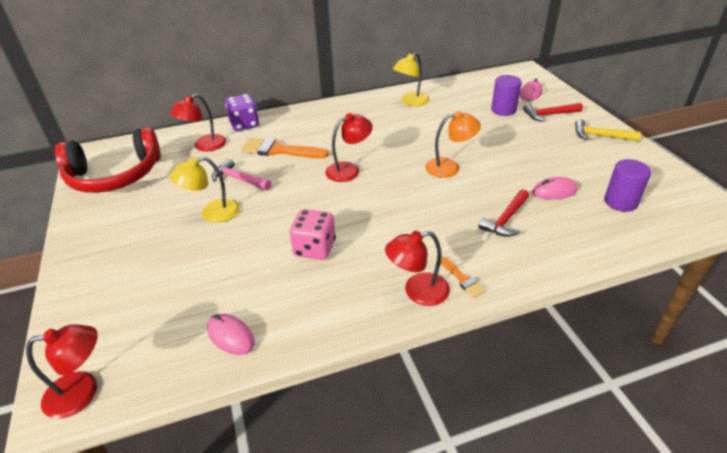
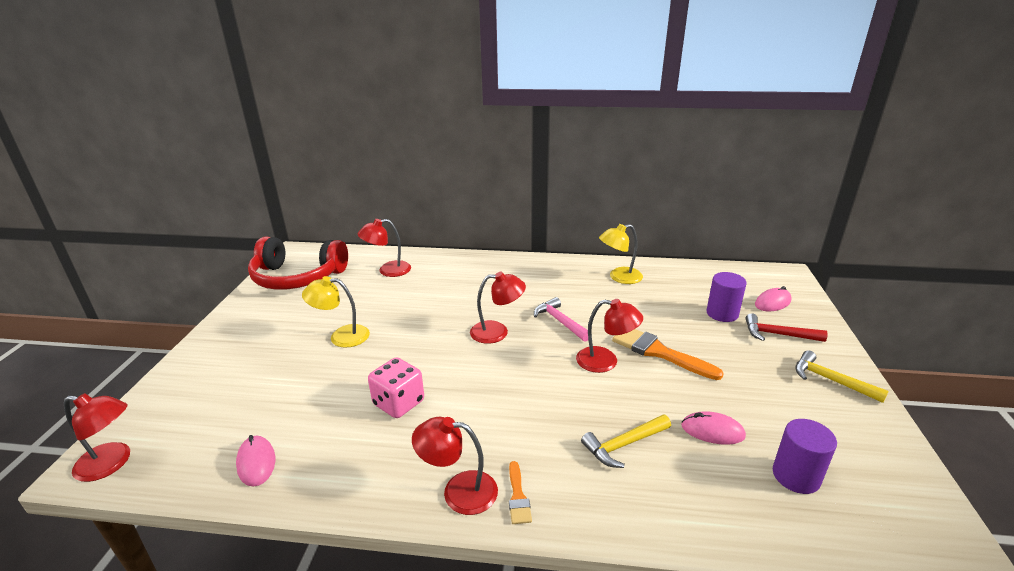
camera: 25 degrees right, 10 degrees down
pink hammer [212,158,271,190] -> pink hammer moved to [534,297,588,342]
purple dice [225,94,259,131] -> none
orange brush [241,138,329,158] -> orange brush moved to [612,329,724,380]
orange lamp [425,111,481,178] -> red lamp [576,299,643,373]
red hammer [478,189,529,237] -> yellow hammer [581,414,671,468]

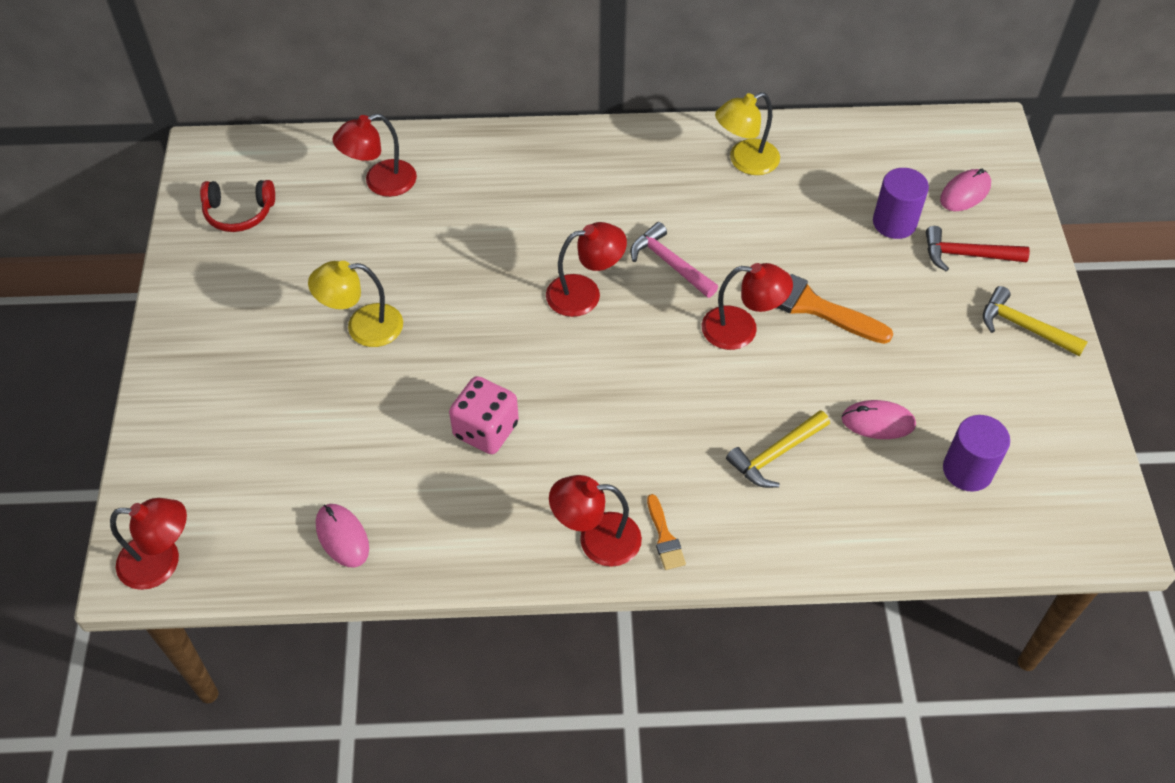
camera: 10 degrees left, 25 degrees up
red headphones [248,237,348,290] -> red headphones [200,180,275,232], size x0.49

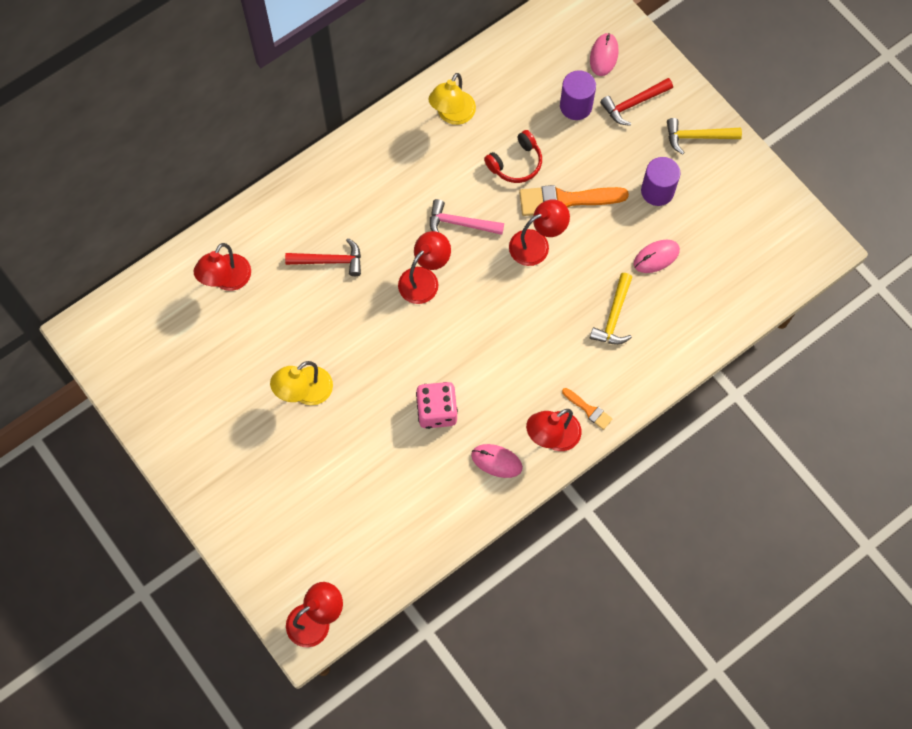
camera: 35 degrees left, 15 degrees up
red headphones [200,180,275,232] -> red headphones moved to [484,130,542,183]
pink mouse [316,504,369,567] -> pink mouse moved to [471,444,523,478]
purple cylinder [943,415,1010,492] -> purple cylinder moved to [641,157,680,206]
none -> red hammer [285,238,361,276]

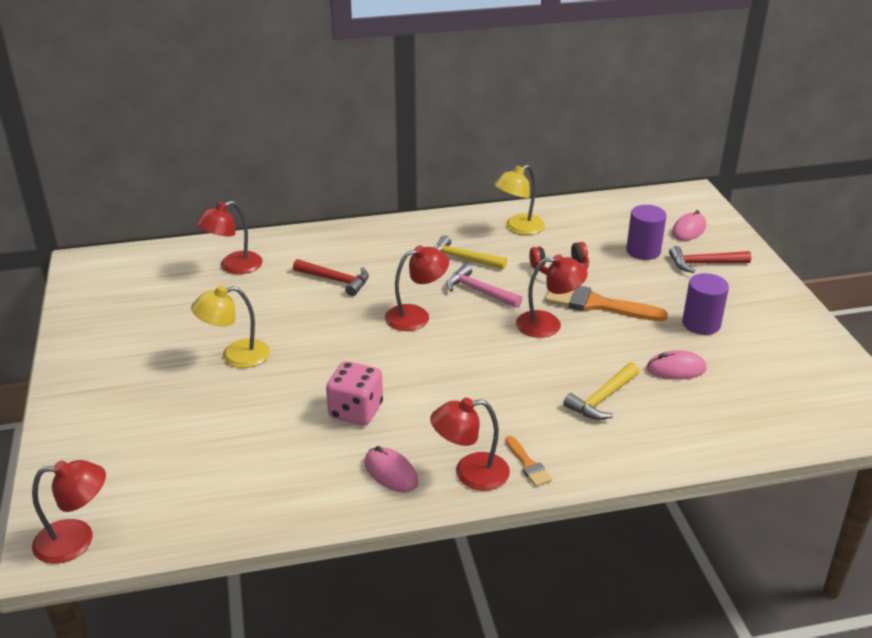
camera: 25 degrees right, 35 degrees down
yellow hammer [667,118,742,154] -> yellow hammer moved to [434,235,507,269]

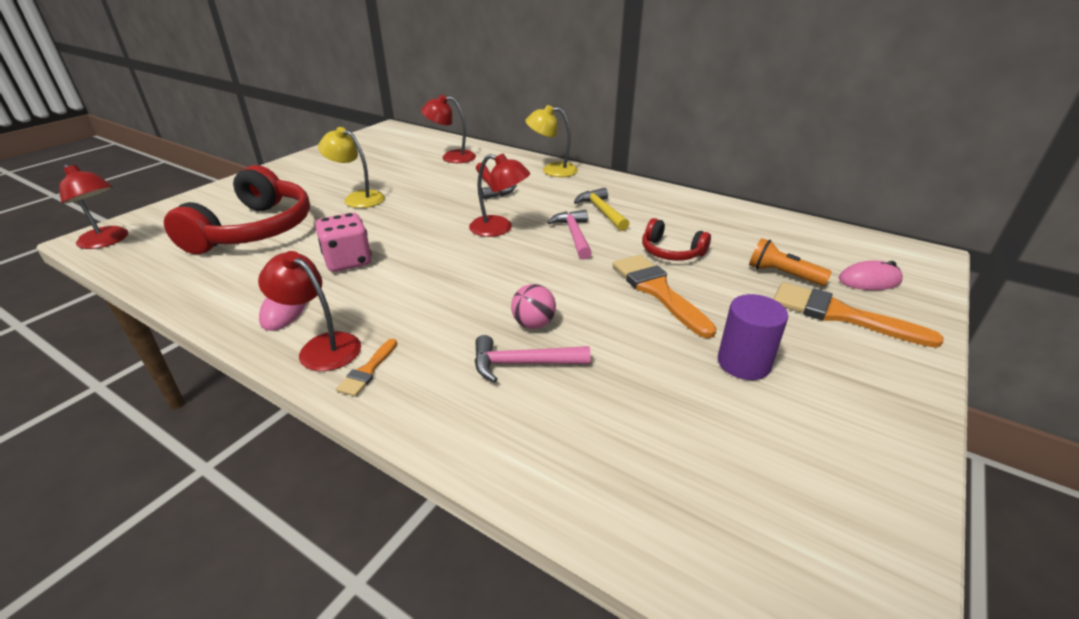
camera: 45 degrees right, 0 degrees up
yellow lamp [494,165,545,235] -> yellow lamp moved to [525,105,578,177]
red lamp [516,255,588,338] -> none
yellow hammer [563,362,639,420] -> pink hammer [475,335,591,382]
purple cylinder [626,205,667,260] -> orange flashlight [749,238,832,286]
pink mouse [646,350,707,380] -> none
red hammer [669,246,751,273] -> orange brush [774,282,944,348]
none -> red headphones [164,165,310,254]
none -> pink ball [511,284,556,329]

